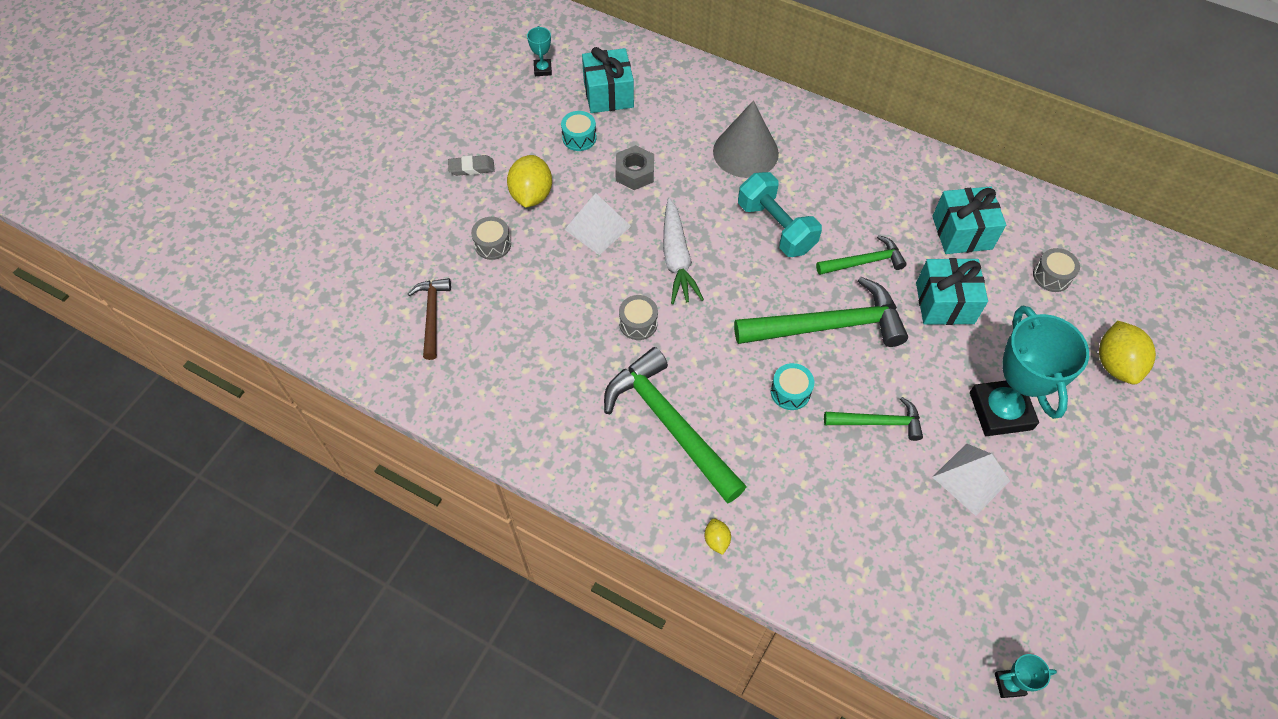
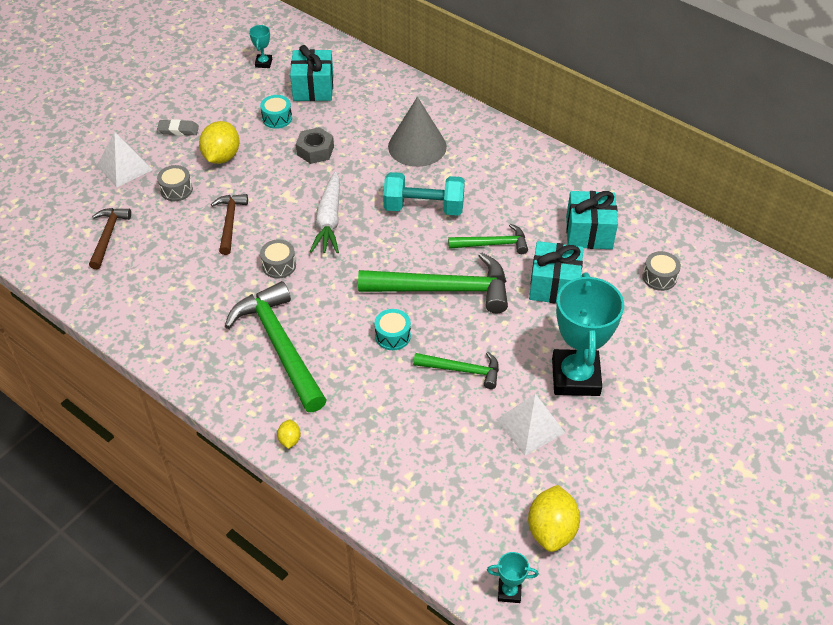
camera: 10 degrees right, 10 degrees down
white pyramid [564,193,631,255] -> white pyramid moved to [97,132,153,188]
turquoise dumbbell [738,172,822,257] -> turquoise dumbbell turned 60 degrees counterclockwise [383,172,465,215]
yellow lemon [1099,321,1156,384] -> yellow lemon moved to [528,485,580,552]
none -> brown hammer [211,194,248,255]

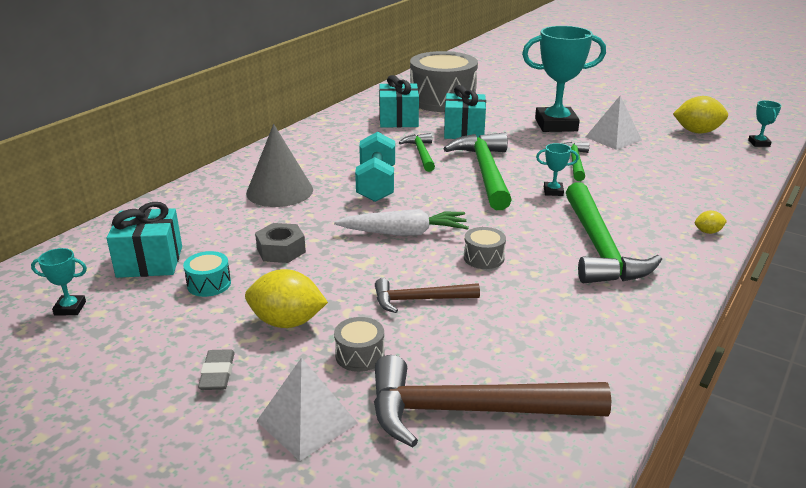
camera: 95 degrees left, 20 degrees down
brown hammer [89,208,131,269] -> brown hammer [374,355,611,447], size x1.84
green hammer [225,281,327,412] -> green hammer turned 60 degrees counterclockwise [566,182,662,283]
turquoise drum [375,309,411,350] -> turquoise trophy [536,143,579,196]
grey drum [642,251,681,291] -> grey drum [410,51,478,112], size x2.47

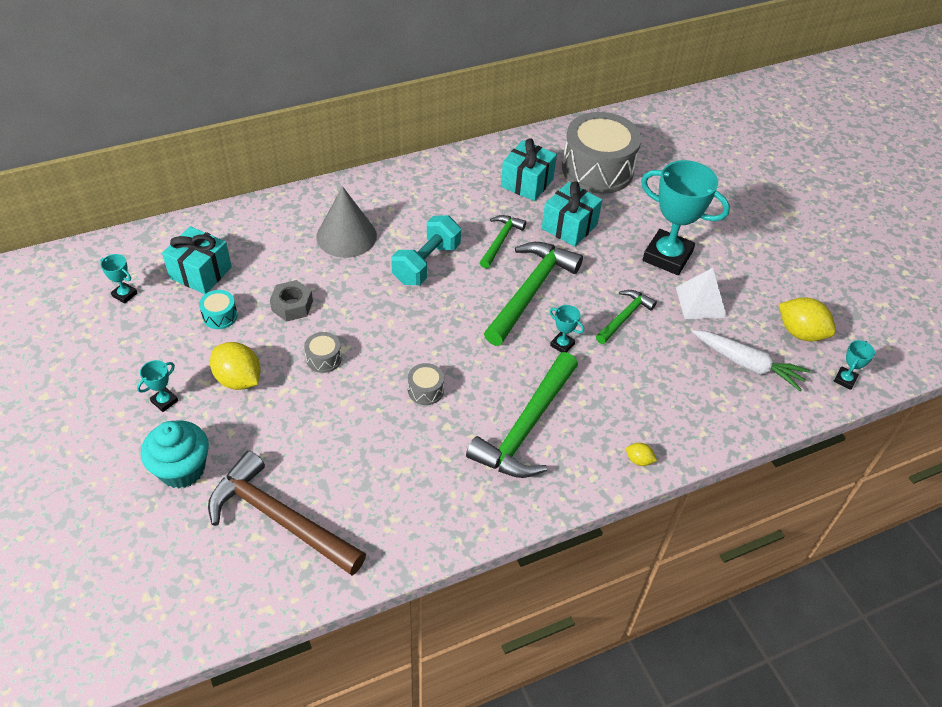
camera: 30 degrees right, 20 degrees up
grey eraser [198,349,235,390] -> turquoise trophy [137,360,178,412]
white pyramid [257,357,358,461] -> turquoise cupcake [141,420,209,488]
white carrot [334,209,469,236] -> white carrot moved to [692,330,810,391]
grey drum [334,317,385,372] -> grey drum moved to [304,332,342,373]
brown hammer [375,278,480,313] -> none

